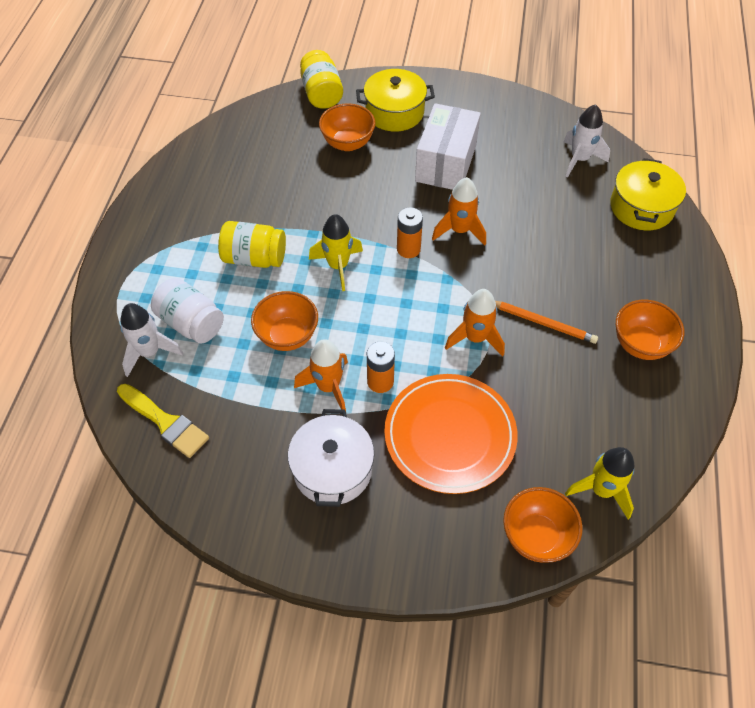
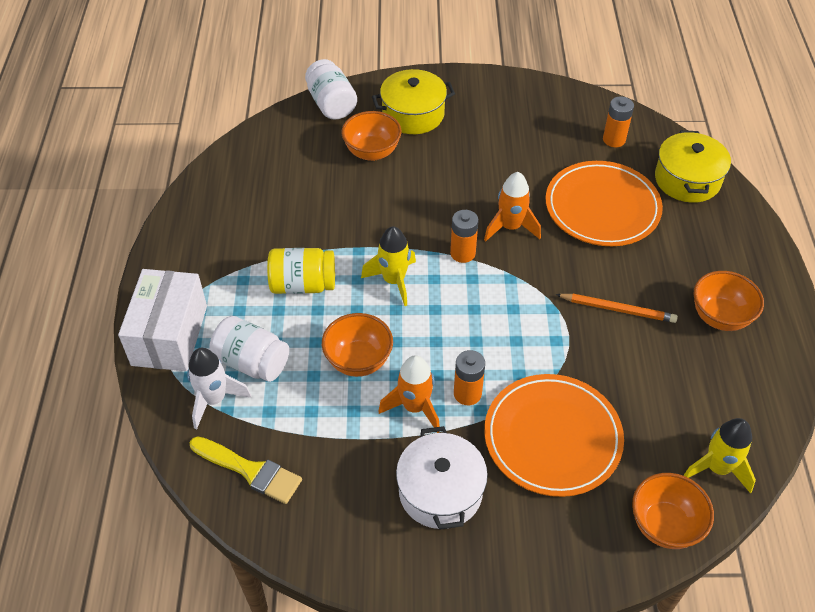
camera: 10 degrees left, 5 degrees down
yellow jar [300,50,343,109] -> white jar [305,59,357,120]
white box [415,103,481,190] -> white box moved to [118,269,207,371]
orange rocket [445,289,505,357] -> none
white rocket [564,104,610,177] -> orange battery [603,96,634,147]
none -> orange plate [546,161,663,246]

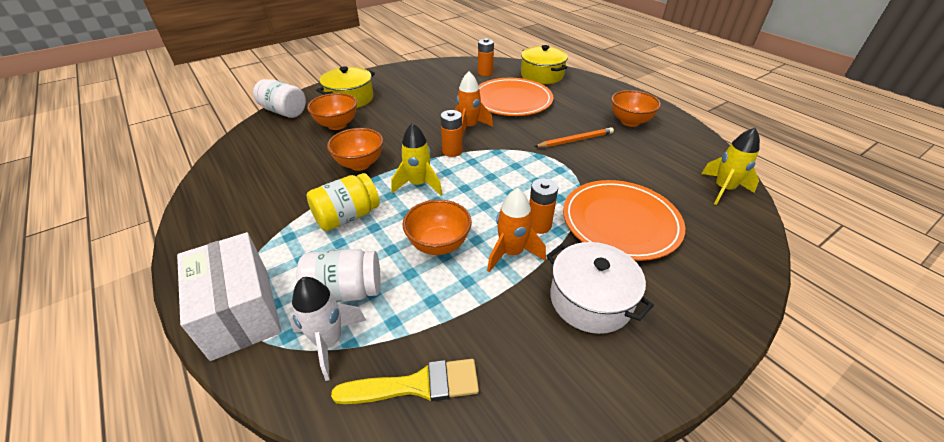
camera: 35 degrees left, 10 degrees down
orange bowl [632,473,714,549] -> orange bowl moved to [327,128,383,171]

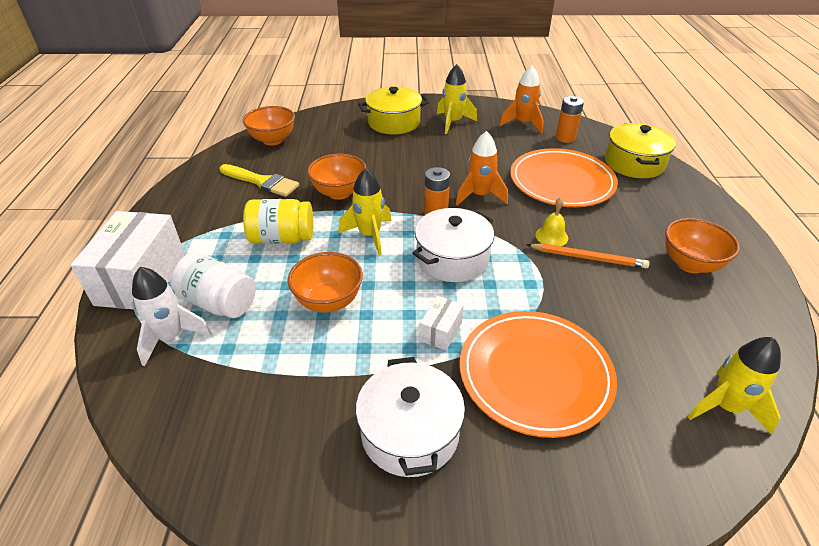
camera: 35 degrees right, 0 degrees up
white jar [253,79,306,118] -> none
orange bowl [307,93,357,130] -> orange bowl moved to [243,106,295,145]
yellow brush [331,359,479,404] -> yellow brush moved to [220,164,299,197]
orange rocket [487,188,546,272] -> orange rocket moved to [499,65,544,133]
orange battery [529,178,558,234] -> white box [420,296,464,350]
none -> white pot [412,208,494,282]
none -> yellow rocket [437,64,477,134]
none -> yellow bell [535,197,568,246]

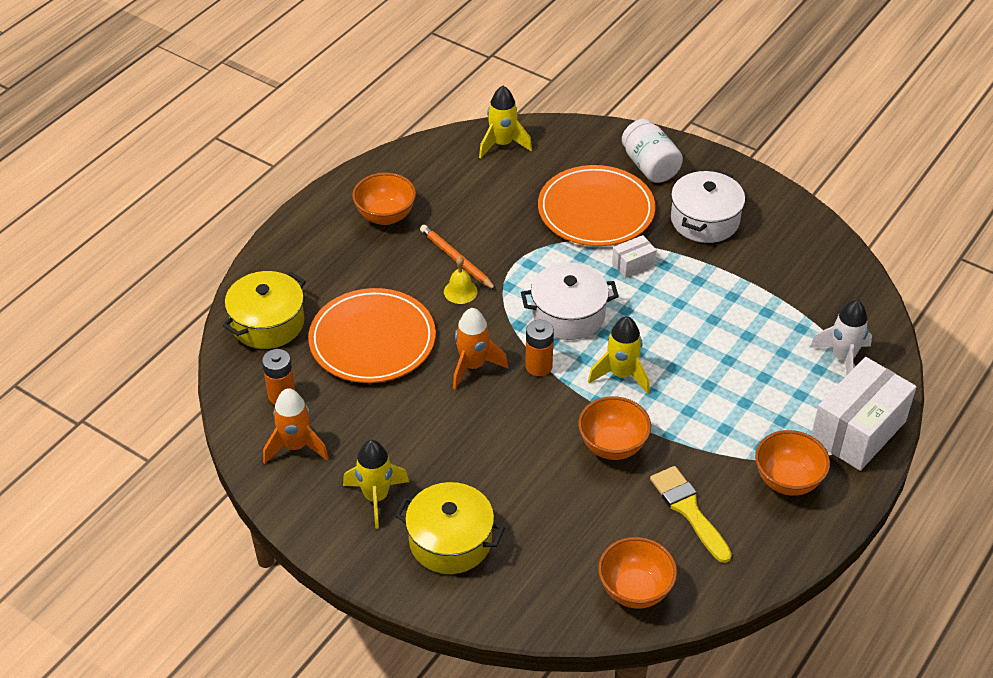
camera: 145 degrees left, 5 degrees up
white jar [170,253,256,318] -> white jar moved to [622,119,683,183]
yellow jar [243,199,313,244] -> none
orange bowl [288,252,363,313] -> orange bowl moved to [755,430,830,496]

